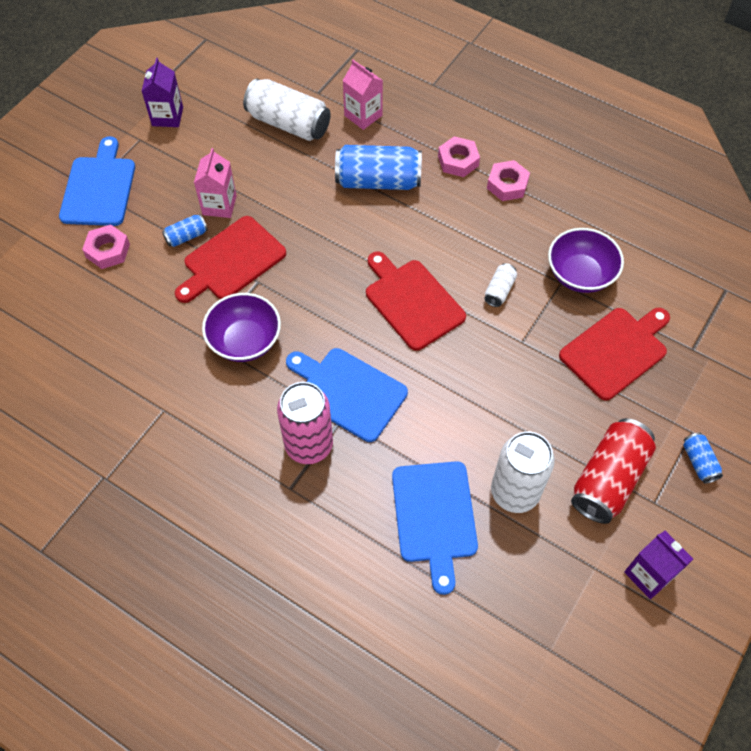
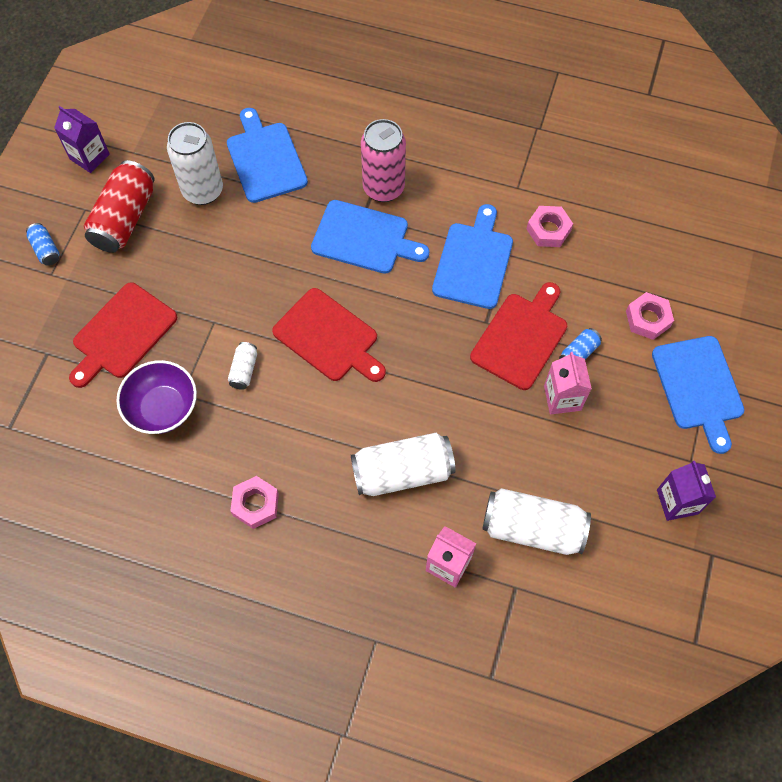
camera: 165 degrees right, 5 degrees up
purple bowl [202,293,281,362] -> blue cutting board [432,204,513,309]
blue can [335,145,422,190] -> white can [351,433,455,496]
pink nut [438,136,480,177] -> pink nut moved to [527,206,573,247]

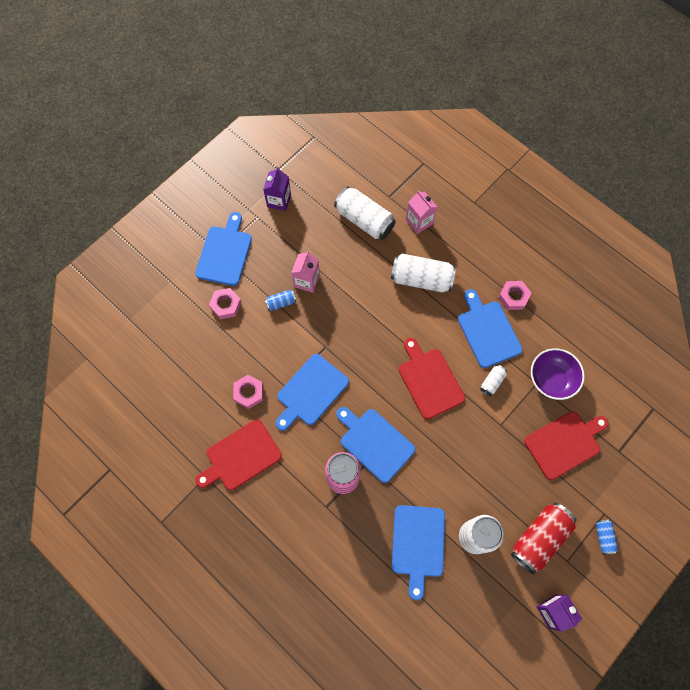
camera: 155 degrees left, 5 degrees up
red cutting board [470,282,567,390] -> red cutting board moved to [195,419,282,490]
none -> blue cutting board [458,289,523,368]

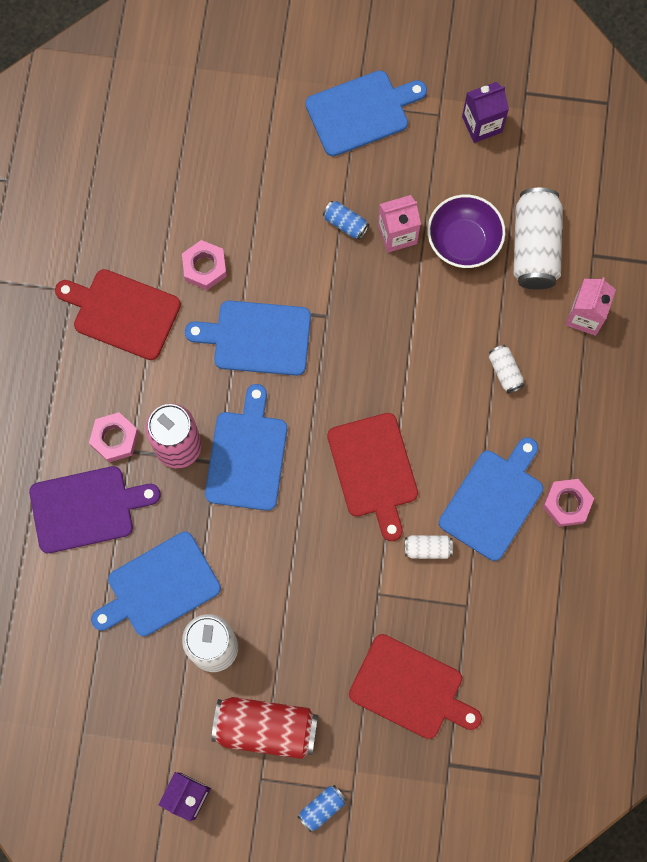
camera: 55 degrees right, 5 degrees up
pink nut [209,288,241,319] -> pink nut moved to [89,412,139,462]
white can [391,254,456,292] -> white can [489,345,525,393], size x0.48
red cutting board [399,338,465,419] -> red cutting board turned 135 degrees clockwise [327,413,418,541]
purple bowl [531,348,585,400] -> purple bowl moved to [427,195,505,268]
none -> purple cutting board [29,466,160,553]

